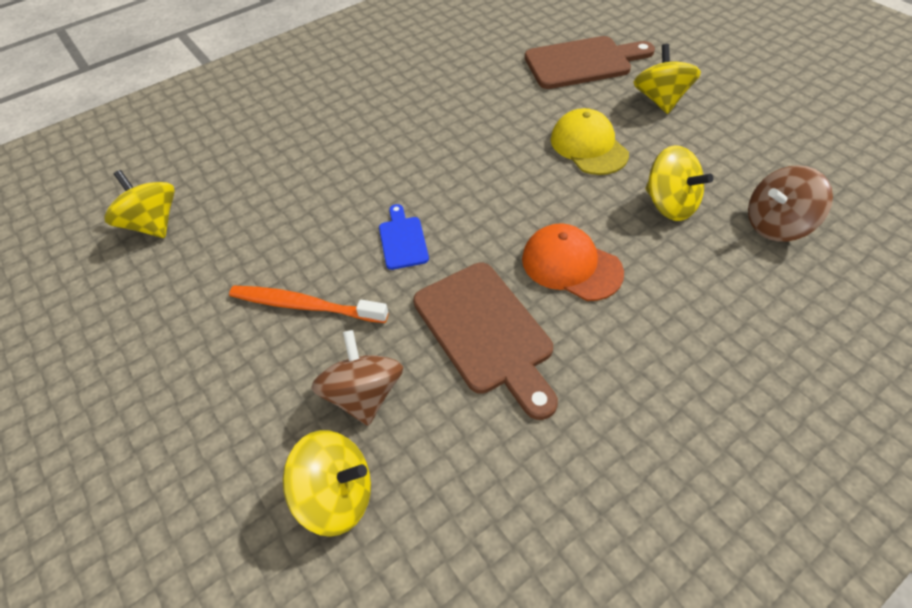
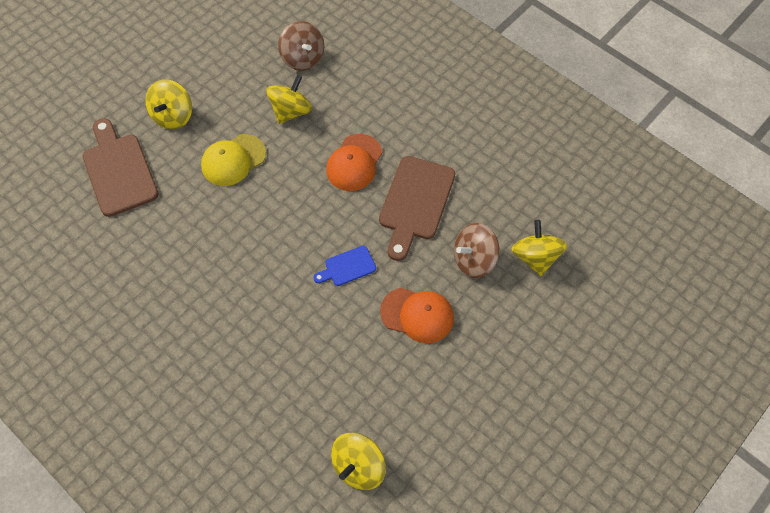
camera: 105 degrees left, 10 degrees up
orange toothbrush [229,286,389,323] -> orange cap [380,288,454,343]
brown cutting board [413,263,558,420] -> brown cutting board turned 150 degrees clockwise [379,156,455,261]
yellow spinning top [633,44,701,114] -> yellow spinning top turned 60 degrees counterclockwise [145,79,192,129]

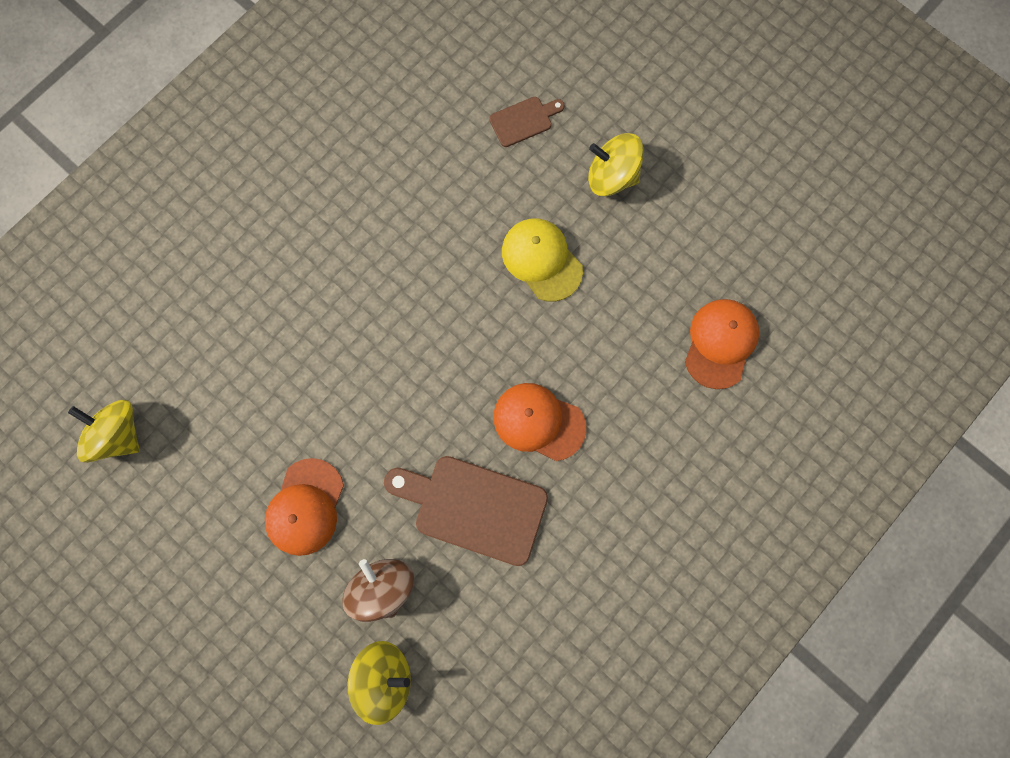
camera: 90 degrees right, 15 degrees up
brown cutting board [83,119,159,217] -> brown cutting board [489,97,565,147], size x0.51
yellow spinning top [266,75,312,124] -> none
brown spinning top [278,21,324,71] -> orange cap [685,299,759,389]
blue cutting board [313,246,376,286] -> none

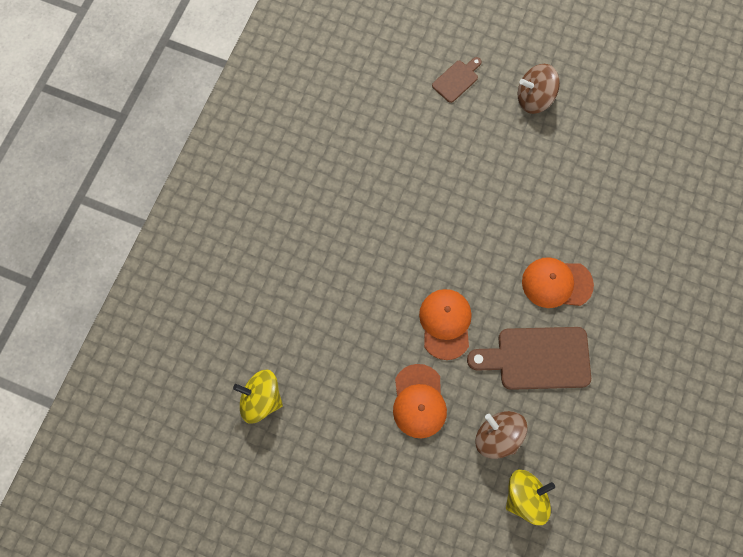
camera: 20 degrees left, 5 degrees down
yellow cap [502,219,583,302] -> none
yellow spinning top [588,133,644,196] -> brown spinning top [518,64,560,114]
orange cap [685,299,759,389] -> orange cap moved to [419,289,472,360]

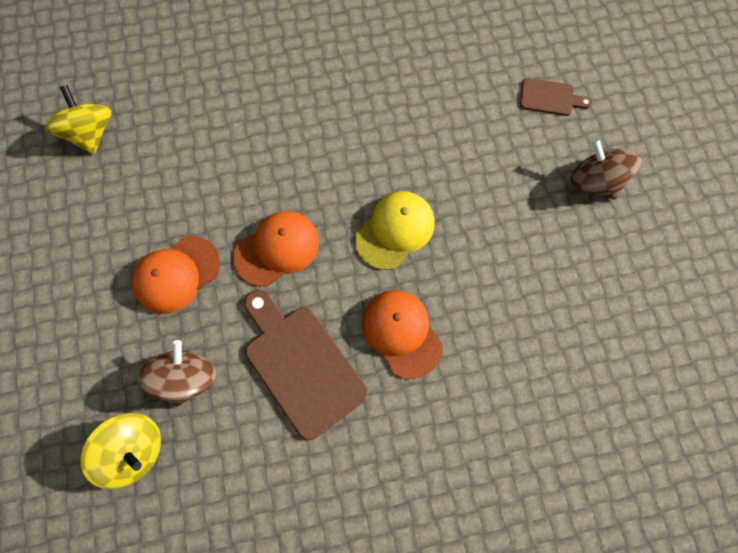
camera: 55 degrees right, 0 degrees up
none -> yellow cap [355,191,435,270]

